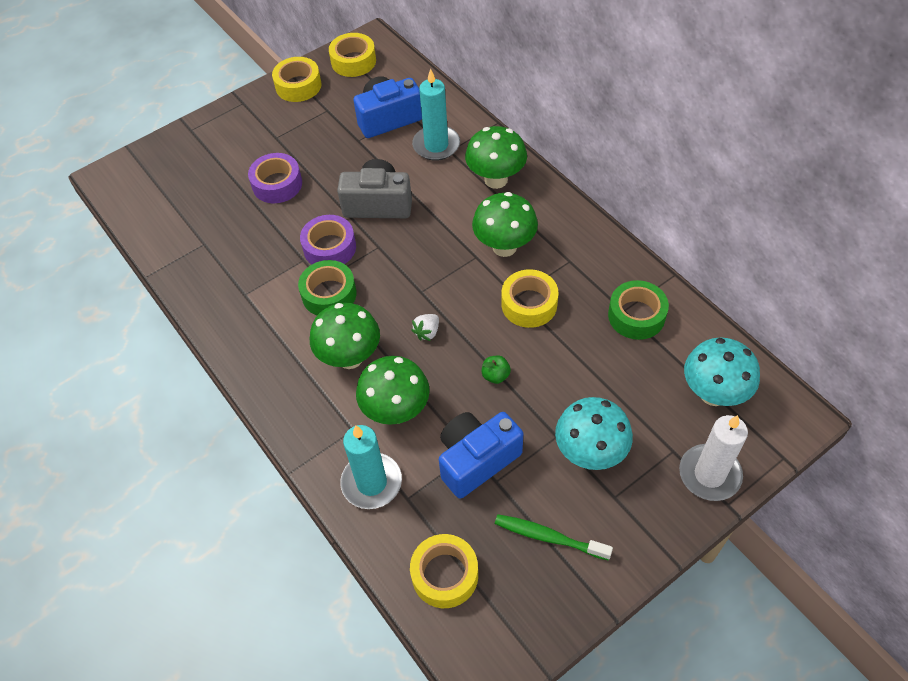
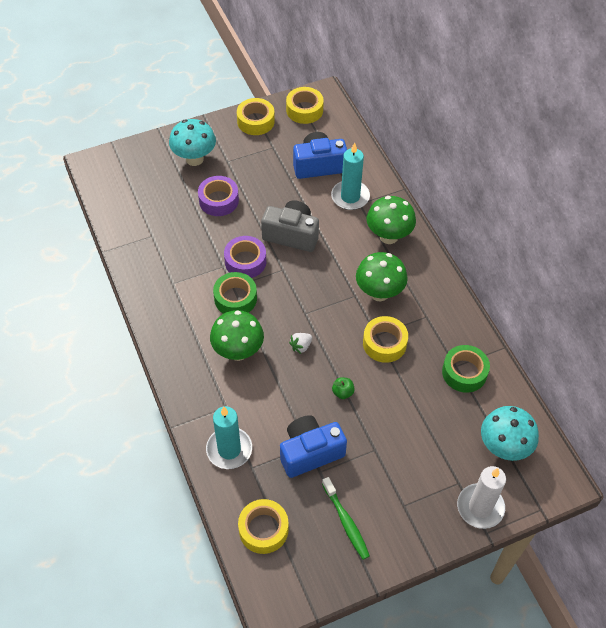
camera: 10 degrees right, 0 degrees up
green mushroom [356,356,430,425] -> none
green toothbrush [495,514,613,561] -> green toothbrush turned 150 degrees counterclockwise [322,477,370,560]
turquoise mushroom [555,397,633,470] -> turquoise mushroom moved to [169,119,216,166]

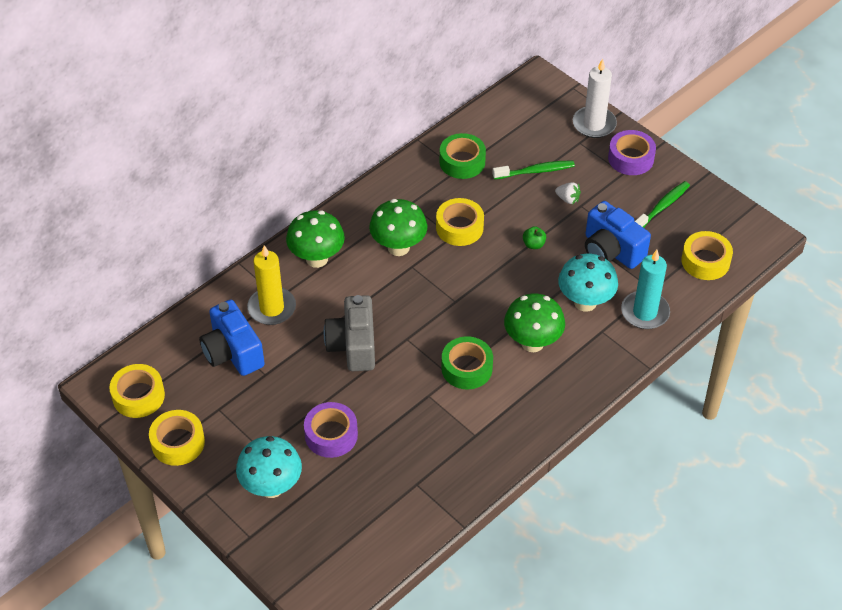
camera: 110 degrees left, 5 degrees down
purple tape [224,236,266,278] -> purple tape moved to [608,130,656,175]
white strawberry [289,333,312,354] -> white strawberry moved to [555,182,581,204]
turquoise candle [331,143,370,210] -> yellow candle [247,245,296,325]
turquoise mushroom [481,406,539,461] -> turquoise mushroom moved to [558,254,618,312]
none -> green toothbrush [492,160,575,180]

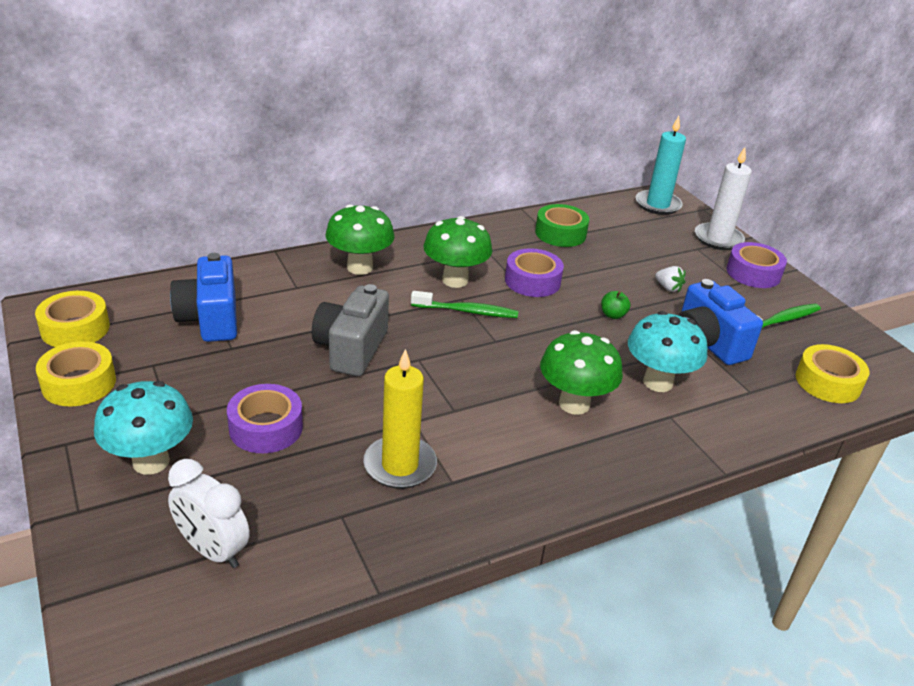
camera: 15 degrees right, 15 degrees down
yellow candle [247,245,296,325] -> yellow candle moved to [363,349,437,489]
yellow tape [436,198,484,246] -> purple tape [505,248,564,297]
green tape [441,336,493,389] -> none
green toothbrush [492,160,575,180] -> green toothbrush moved to [411,291,518,318]
turquoise candle [621,250,670,329] -> turquoise candle moved to [636,116,686,215]
none -> white clock [168,459,250,568]

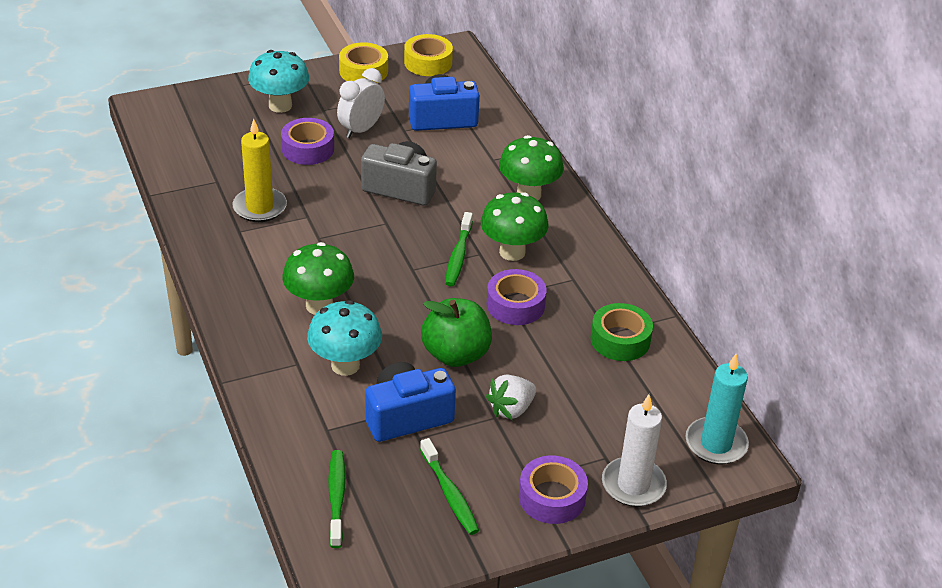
camera: 95 degrees right, 5 degrees up
white clock [168,459,250,568] -> white clock moved to [337,68,385,138]
green apple [601,291,631,319] -> green apple [421,298,492,367], size x2.34
white strawberry [655,266,686,293] -> white strawberry [486,375,536,420], size x1.51
yellow tape [796,344,870,403] -> green toothbrush [328,450,346,548]

